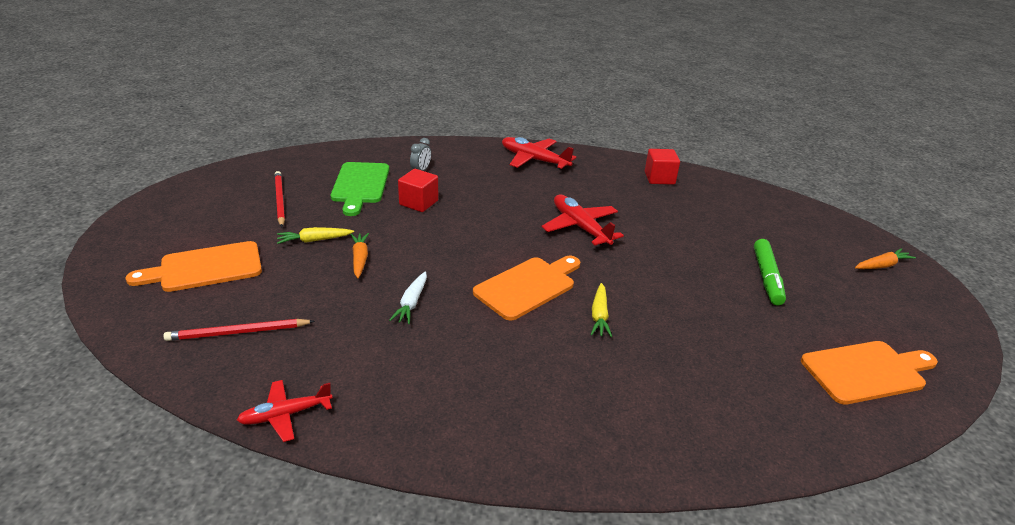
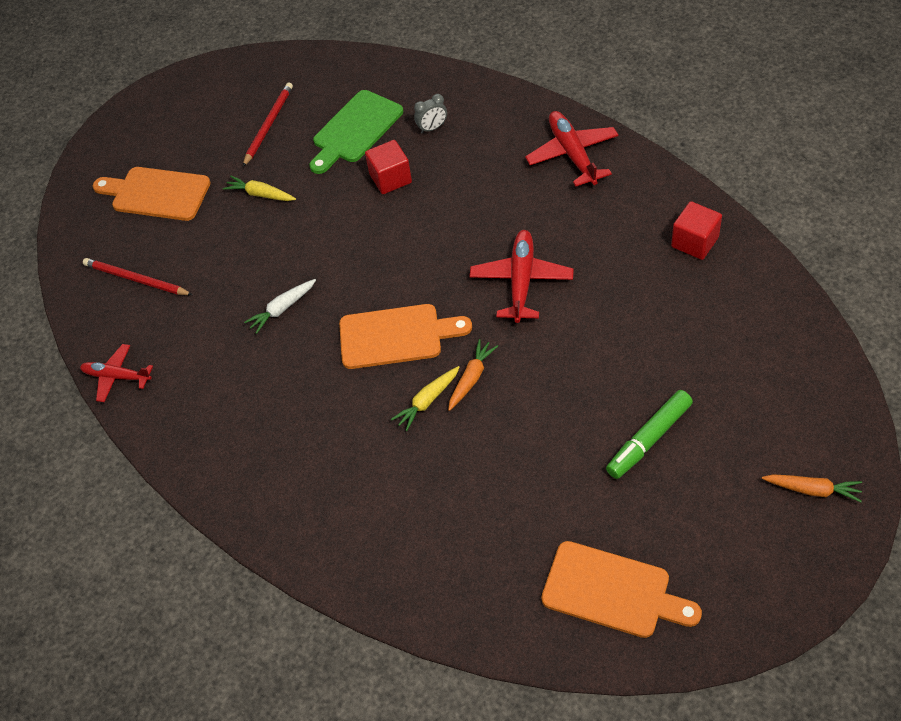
camera: 45 degrees right, 20 degrees up
orange carrot [350,233,369,278] -> orange carrot moved to [448,339,498,411]

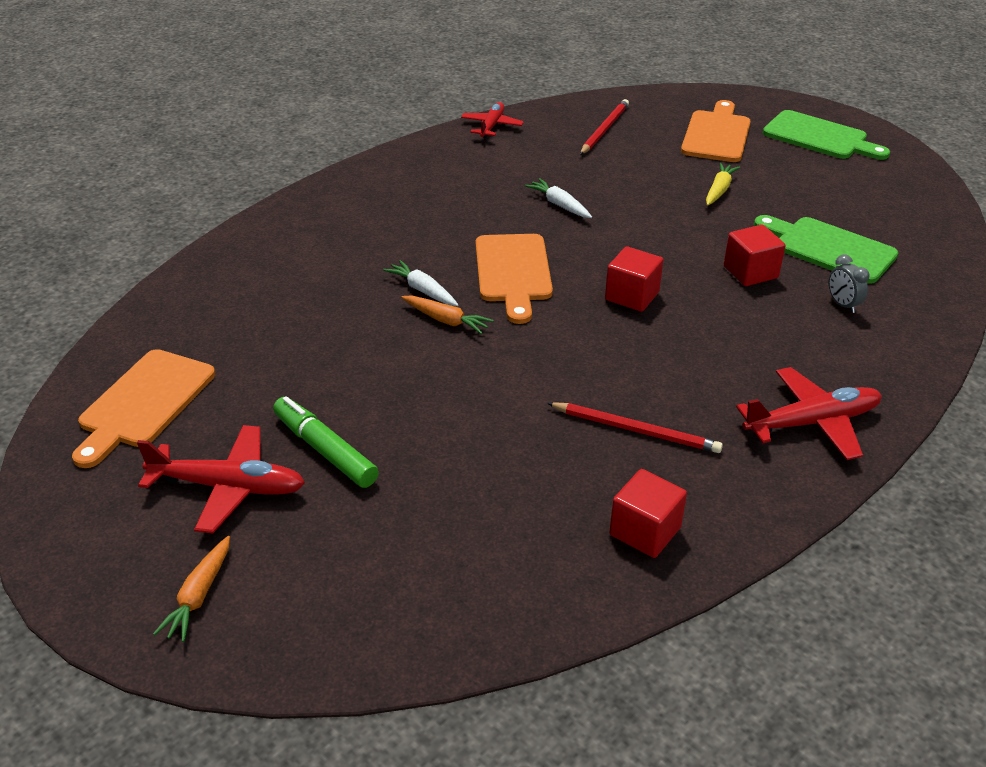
camera: 85 degrees right, 15 degrees down
red pencil [243,83,293,167] -> red pencil moved to [547,402,723,453]
yellow carrot [391,366,460,431] -> white carrot [383,260,458,306]
red plane [469,230,574,323] -> red plane moved to [137,425,305,533]
none -> red cube [605,246,663,312]
none -> green cutting board [763,110,890,160]

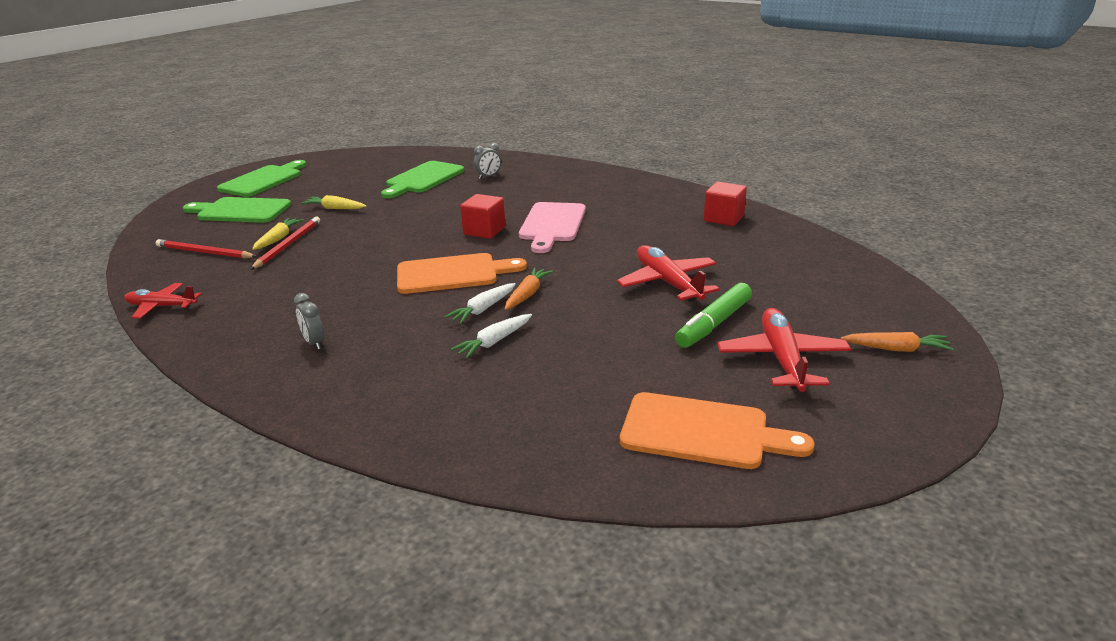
camera: 95 degrees left, 10 degrees down
white carrot [525,178,592,218] -> white carrot moved to [451,314,532,359]
red pencil [547,402,723,453] -> red pencil moved to [250,216,320,270]
orange cutting board [681,100,751,162] -> green cutting board [183,197,291,223]
red cube [724,225,786,286] -> none
red plane [736,367,882,460] -> red plane moved to [617,245,720,302]
none -> yellow carrot [252,218,303,250]
none -> grey clock [294,293,324,349]
none -> pink cutting board [519,202,586,253]

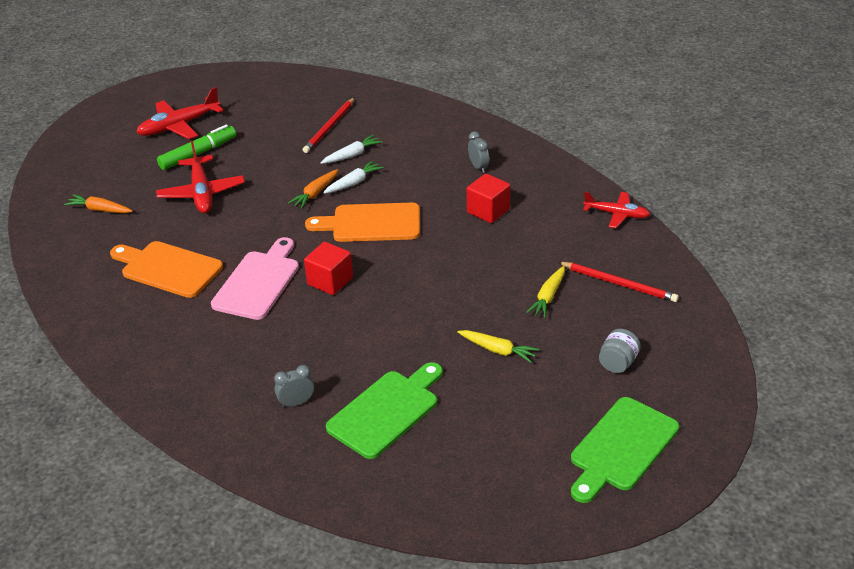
camera: 170 degrees left, 10 degrees up
green cutting board [183,197,291,223] -> grey jar [599,329,641,373]
red pencil [250,216,320,270] -> red pencil moved to [303,97,355,153]
orange cutting board [620,392,815,469] -> orange cutting board moved to [110,241,223,298]
red cube [704,182,747,226] -> red cube moved to [467,173,510,223]
red plane [717,308,851,392] -> red plane turned 45 degrees clockwise [136,87,223,139]
orange carrot [841,332,954,352] -> orange carrot moved to [64,194,133,213]

